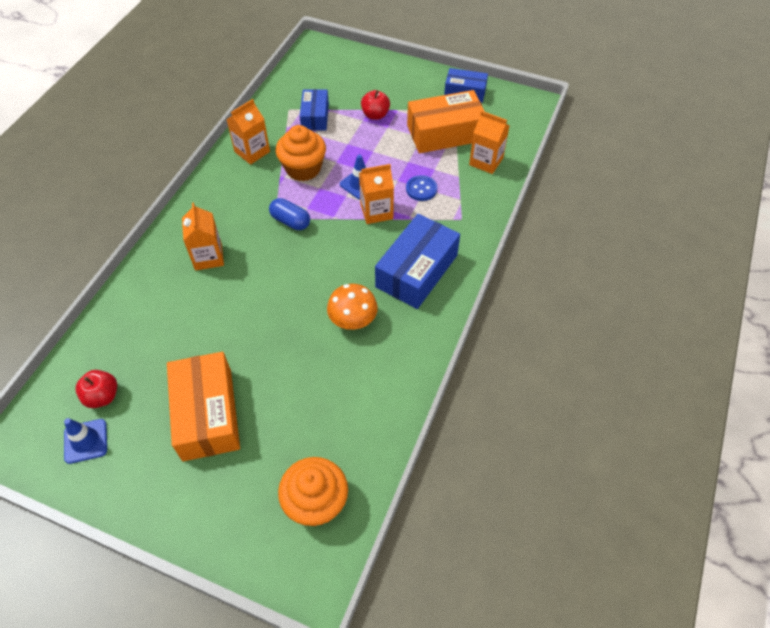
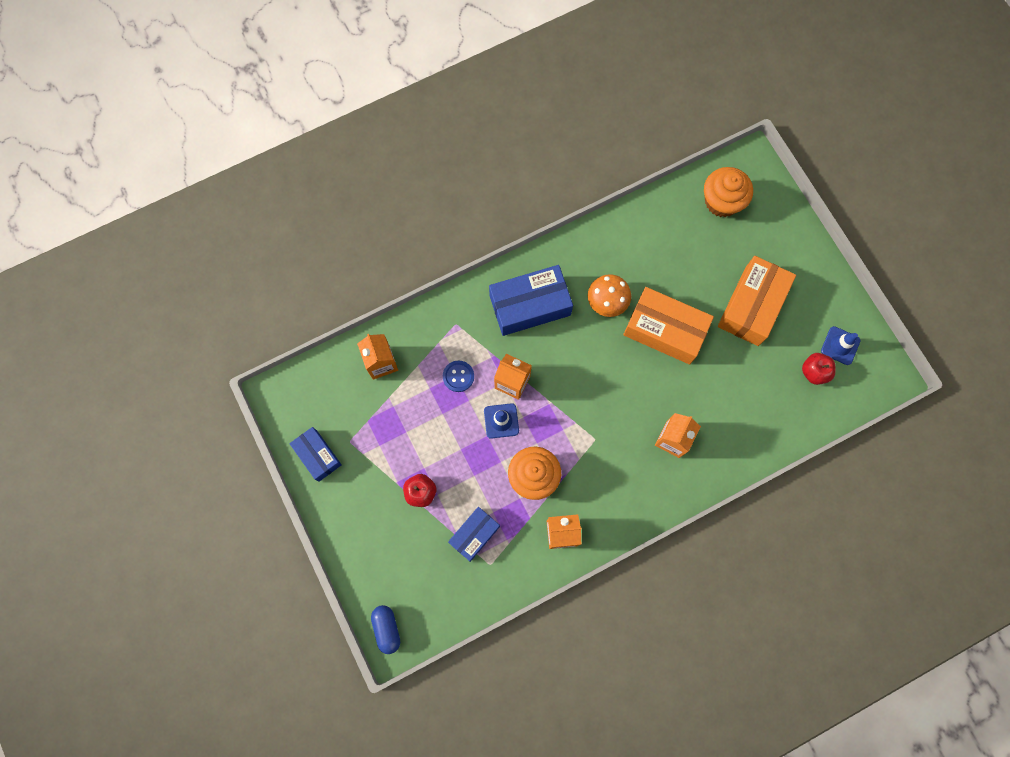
camera: 140 degrees left, 20 degrees up
blue capsule [269,198,310,230] -> blue capsule moved to [371,605,400,654]
orange box [407,90,485,153] -> orange box moved to [623,287,714,365]

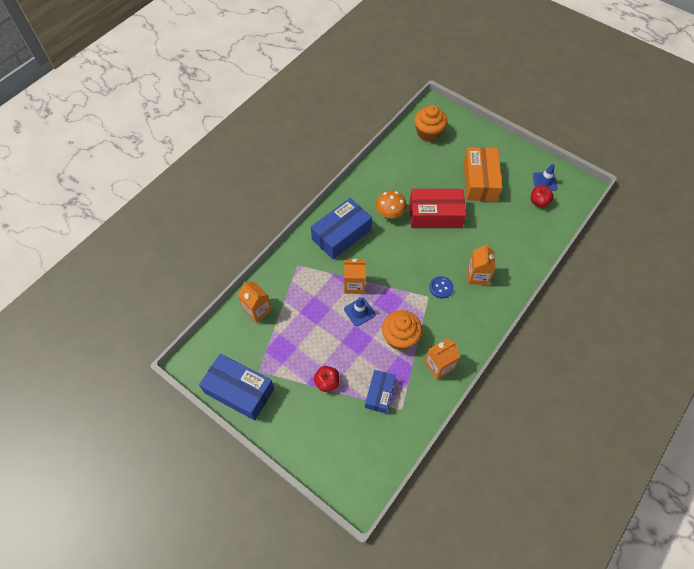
camera: 25 degrees left, 15 degrees down
blue box [289,427,342,482] -> blue box [199,353,274,420], size x1.67
blue capsule [371,605,400,654] -> none
blue button [443,361,474,392] -> blue button moved to [429,276,453,298]
orange box [623,287,714,365] -> red box [410,189,466,228]

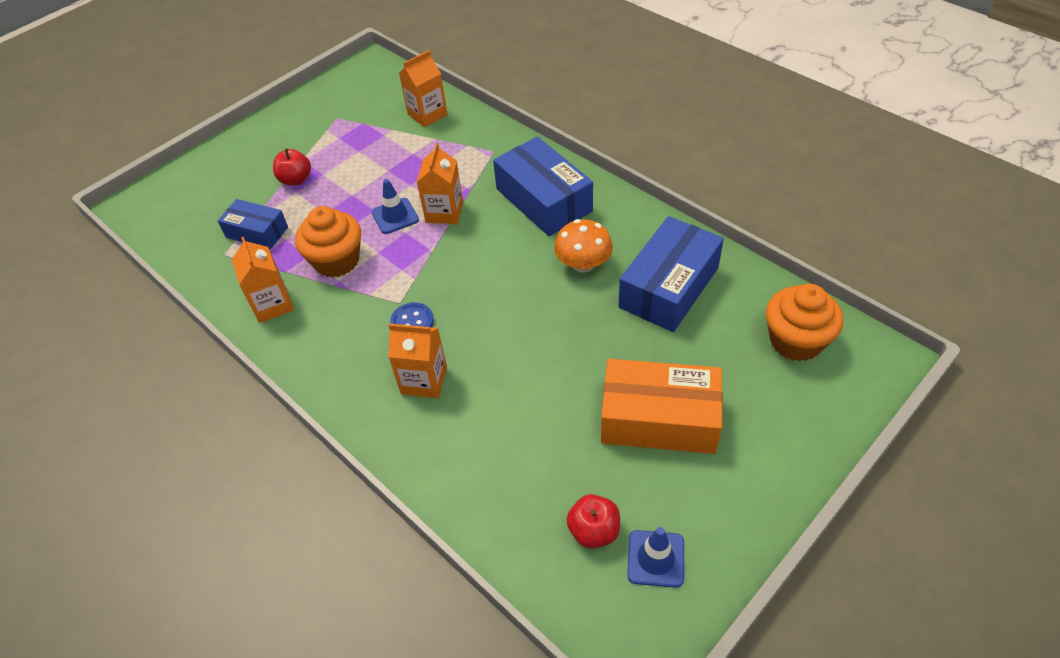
camera: 100 degrees right, 10 degrees down
blue box [199,353,274,420] -> blue box moved to [618,216,724,332]
red box [410,189,466,228] -> none

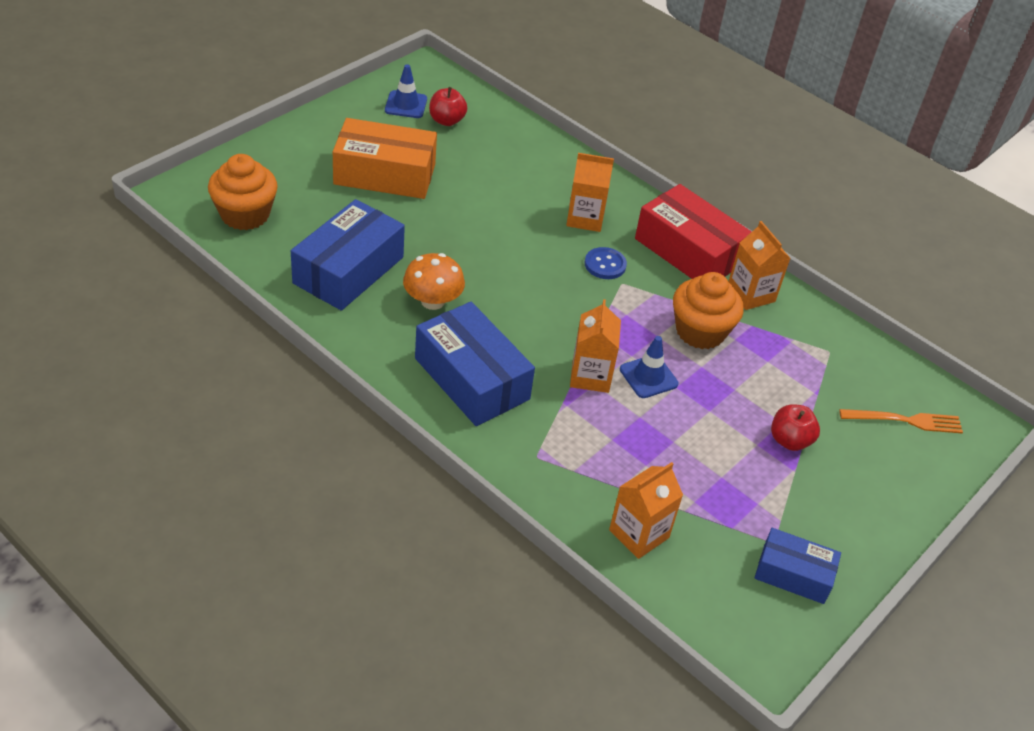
camera: 170 degrees right, 5 degrees down
blue box [218,199,288,250] -> blue box moved to [754,528,841,604]
none -> red box [635,184,752,279]
none -> orange fork [839,409,963,433]

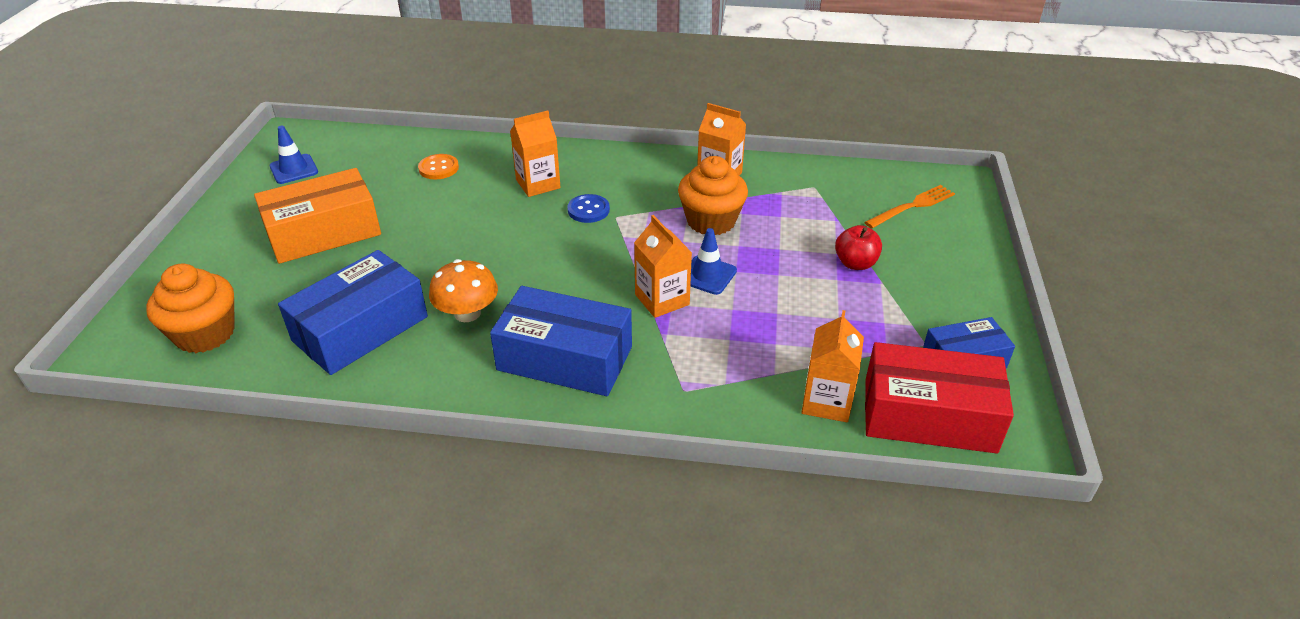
camera: 30 degrees left, 5 degrees down
blue box [291,199,405,311] -> blue box turned 45 degrees clockwise [278,250,428,375]
red apple [429,87,467,126] -> none
red box [635,184,752,279] -> red box moved to [865,342,1014,453]
none -> orange button [418,154,459,179]

